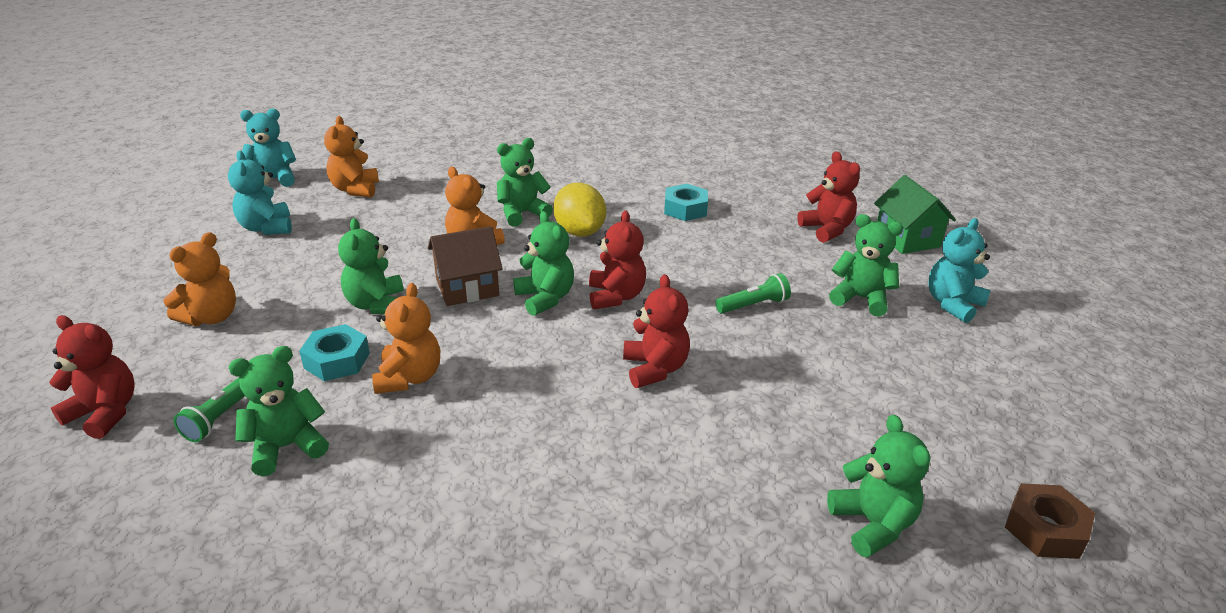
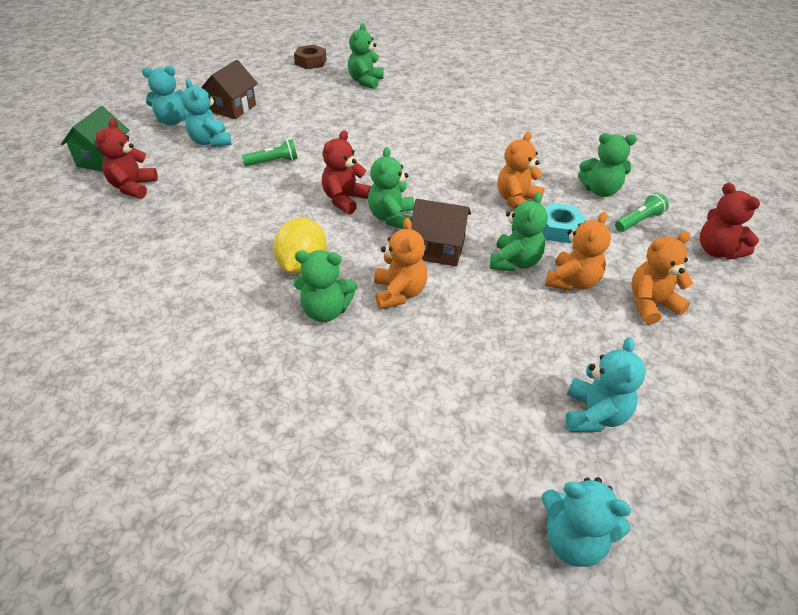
camera: 145 degrees left, 10 degrees up
orange teddy bear [324,116,379,198] -> orange teddy bear moved to [545,212,611,291]
red teddy bear [623,274,690,388] -> none
turquoise nut [664,184,708,221] -> none
green flashlight [715,273,791,314] -> green flashlight turned 150 degrees clockwise [242,139,298,166]
green teddy bear [829,214,903,316] -> turquoise teddy bear [182,79,231,147]
none -> brown house [201,60,258,119]

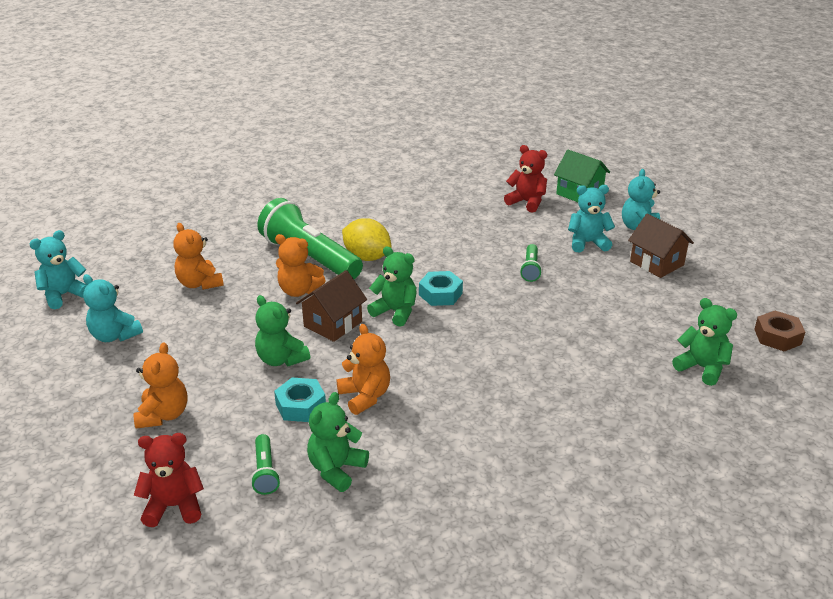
camera: 115 degrees right, 10 degrees down
green teddy bear [294,250,357,322] -> green flashlight [257,198,363,279]
red teddy bear [322,130,371,214] -> turquoise nut [419,271,463,306]
orange teddy bear [545,212,611,291] -> orange teddy bear moved to [173,223,224,290]

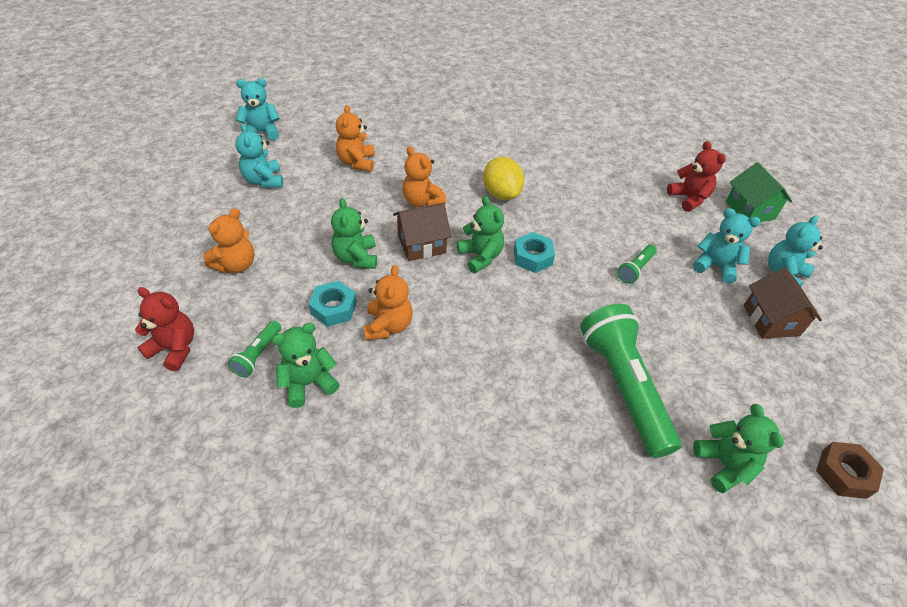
camera: 30 degrees right, 15 degrees up
green flashlight [257,198,363,279] -> green flashlight moved to [580,304,681,458]

